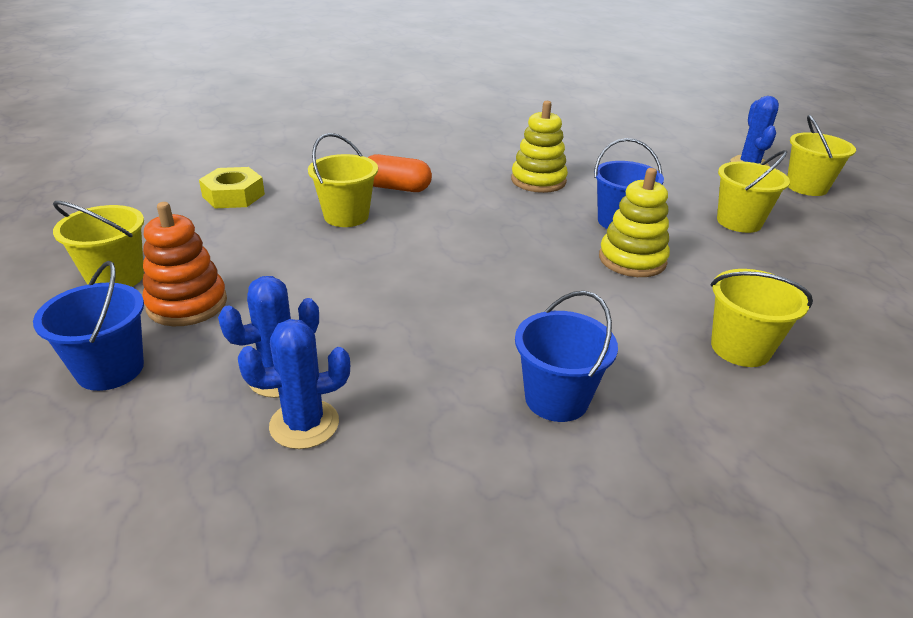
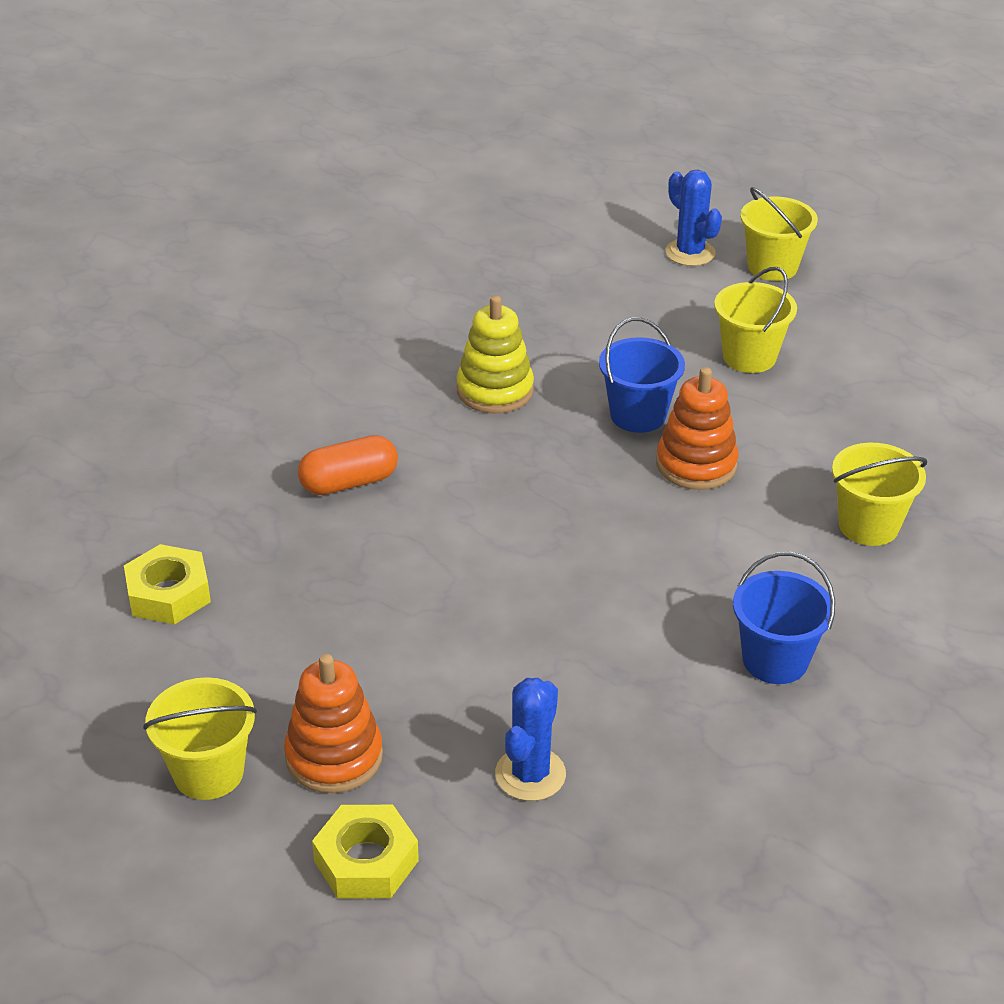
camera: 35 degrees left, 5 degrees up
blue bucket [33,261,144,391] -> yellow nut [312,805,419,899]
blue cactus [238,319,350,449] -> none
yellow bucket [308,133,378,227] -> none
yellow stacking toy [599,168,670,277] -> orange stacking toy [656,367,738,490]

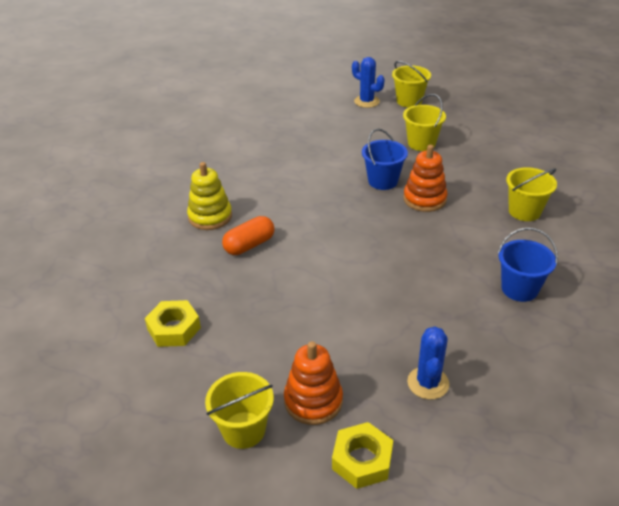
camera: 15 degrees left, 0 degrees up
yellow stacking toy [457,295,534,413] -> yellow stacking toy moved to [187,162,232,230]

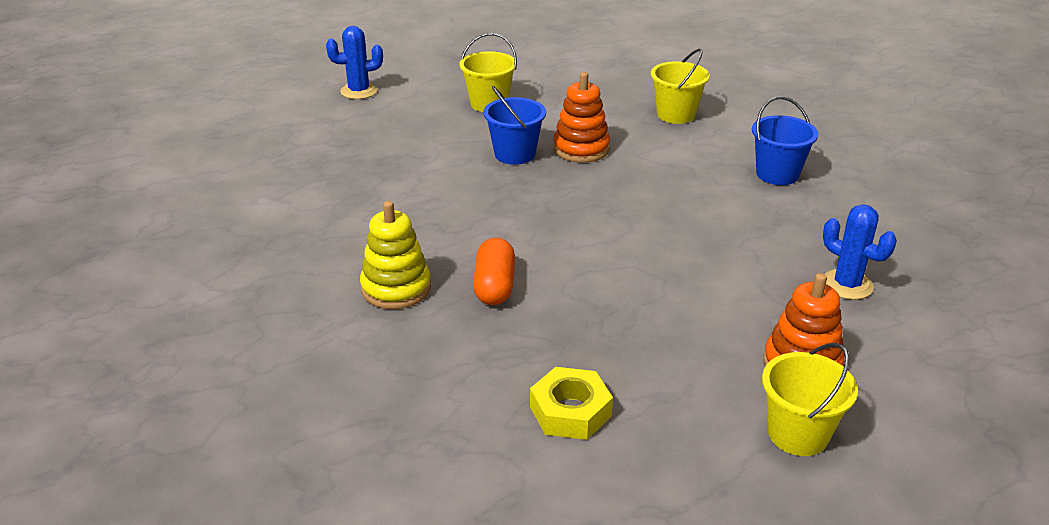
camera: 50 degrees left, 5 degrees down
yellow nut [332,422,393,489] -> none
yellow bucket [392,61,431,108] -> none

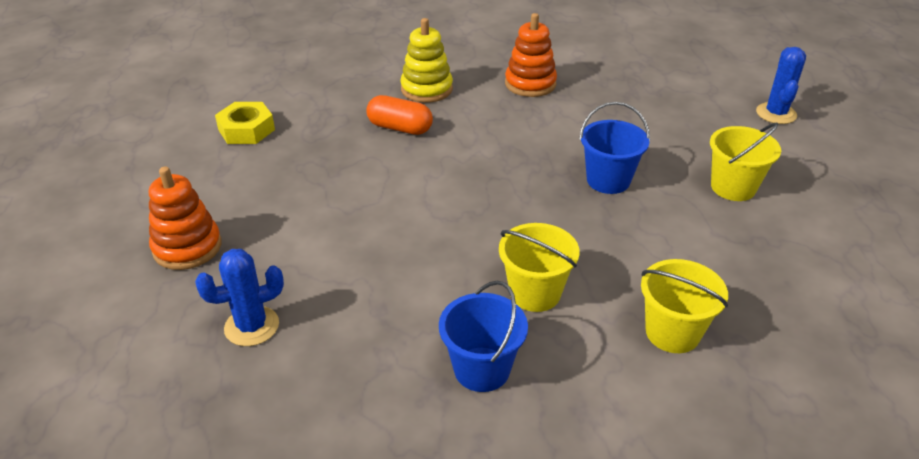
camera: 110 degrees right, 5 degrees up
orange stacking toy [553,72,610,163] -> orange stacking toy moved to [505,13,557,97]
yellow bucket [762,343,858,456] -> yellow bucket moved to [499,223,580,312]

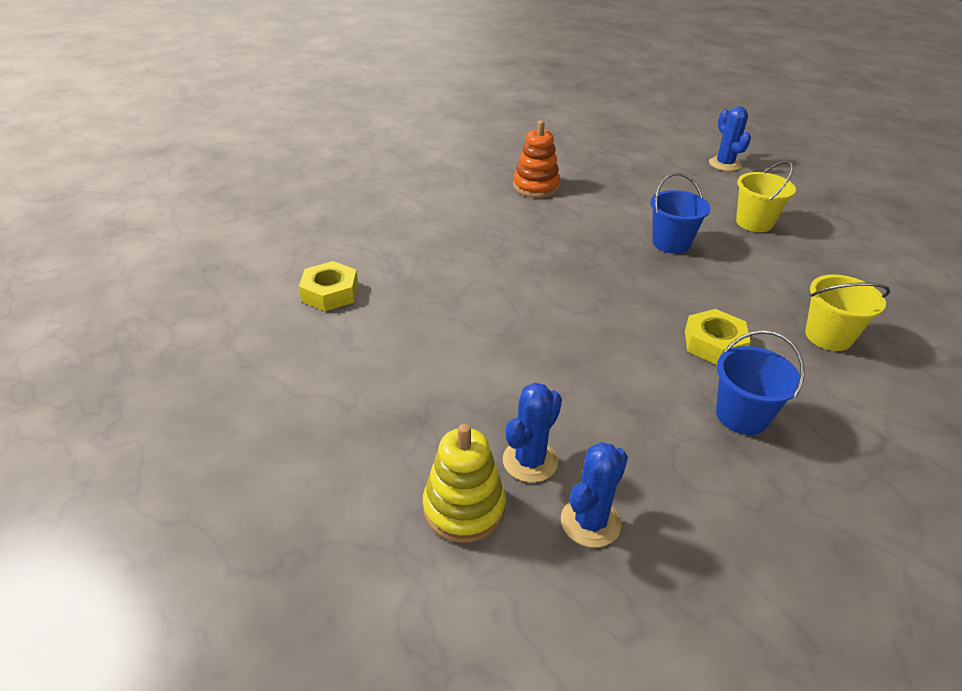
camera: 30 degrees left, 0 degrees up
orange stacking toy [149,167,221,270] -> none
orange capsule [367,95,433,135] -> none
yellow stacking toy [400,18,453,103] -> yellow stacking toy moved to [423,424,506,543]
yellow bucket [499,223,580,312] -> yellow nut [685,309,751,365]
none -> blue cactus [561,442,628,548]

